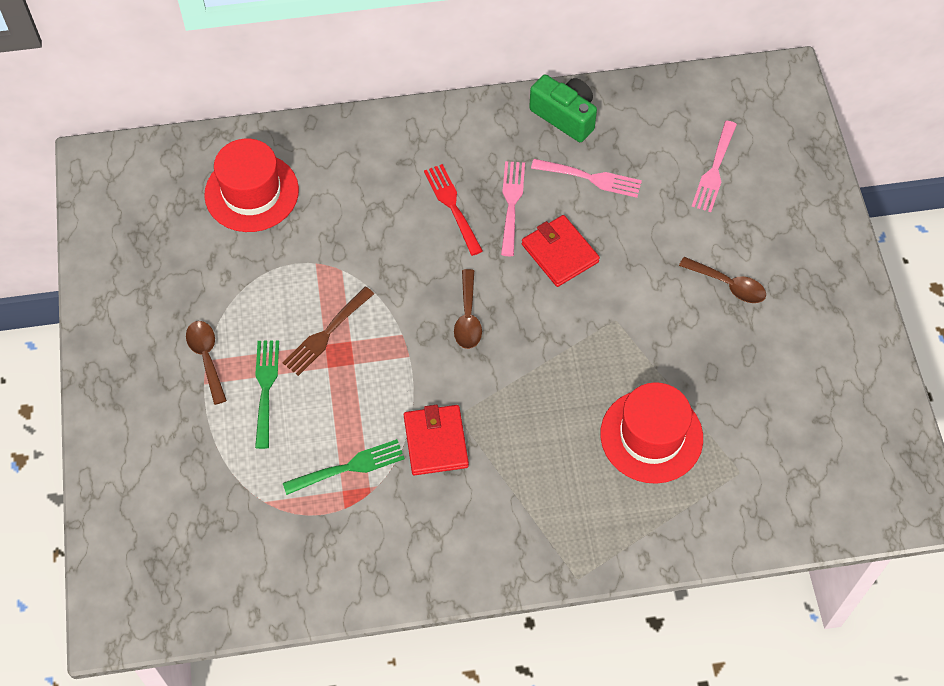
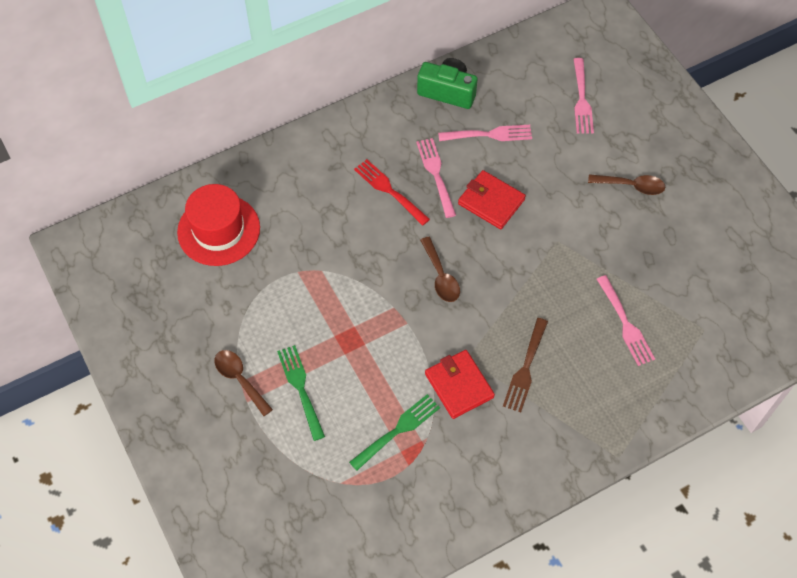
camera: 20 degrees left, 0 degrees up
brown fork [283,287,374,376] -> brown fork moved to [503,318,548,412]
red hat [600,382,703,484] -> pink fork [597,275,655,366]

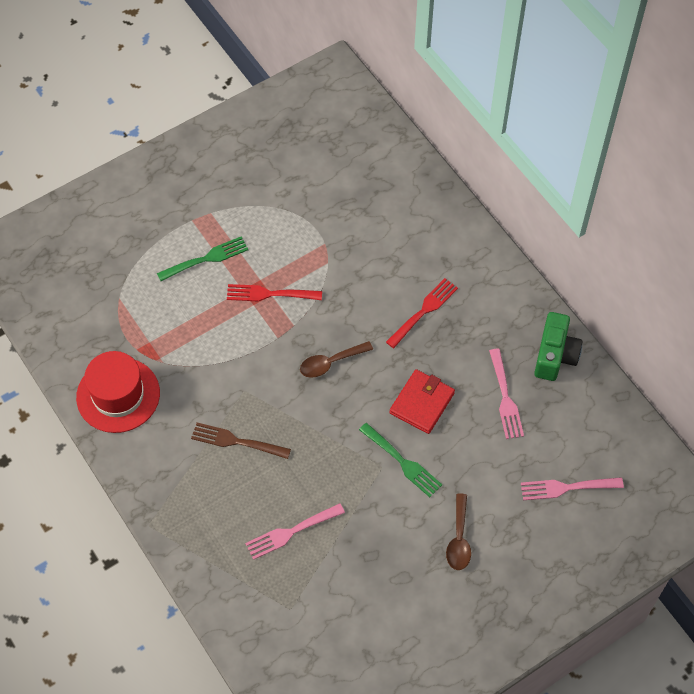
camera: 85 degrees right, 0 degrees up
red hat [177,184,260,266] -> red hat moved to [76,351,160,433]
brown spoon [214,350,273,416] -> none
green fork [349,394,440,471] -> green fork moved to [359,423,442,497]
pink fork [416,138,456,218] -> none
red wallet [425,350,495,419] -> none
none -> red fork [227,284,322,301]

